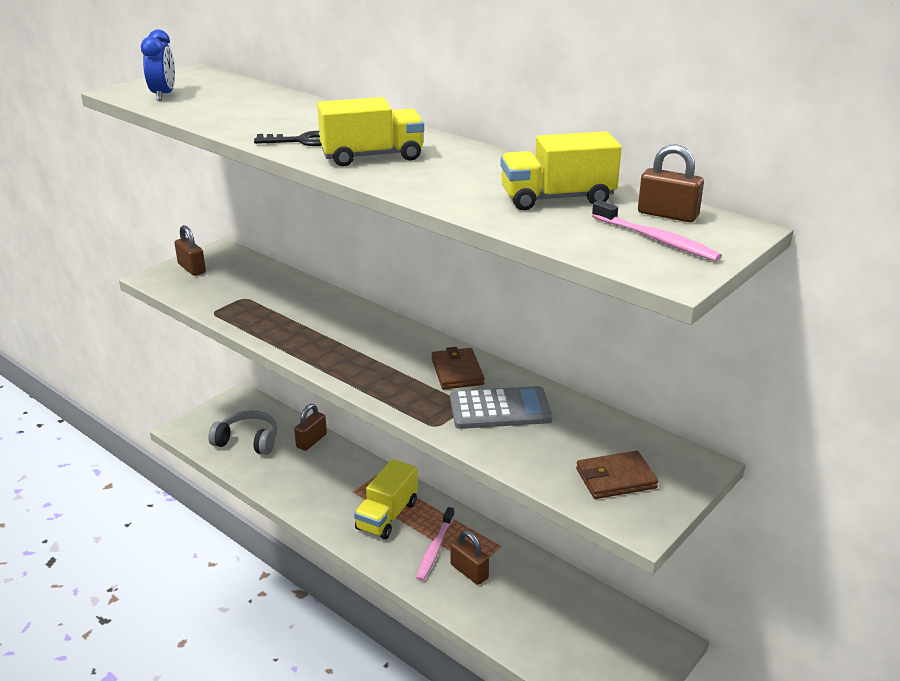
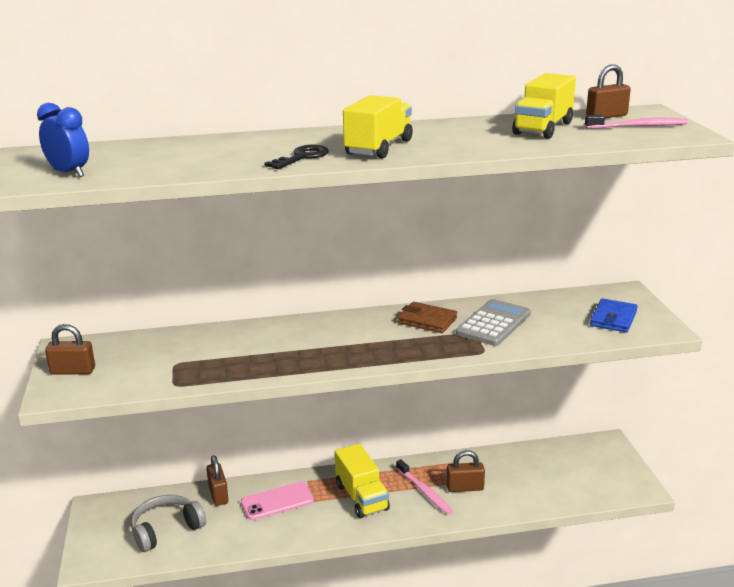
camera: 50 degrees left, 5 degrees down
brown wallet [576,451,658,499] -> blue wallet [590,298,638,333]
none -> pink phone [241,482,314,520]

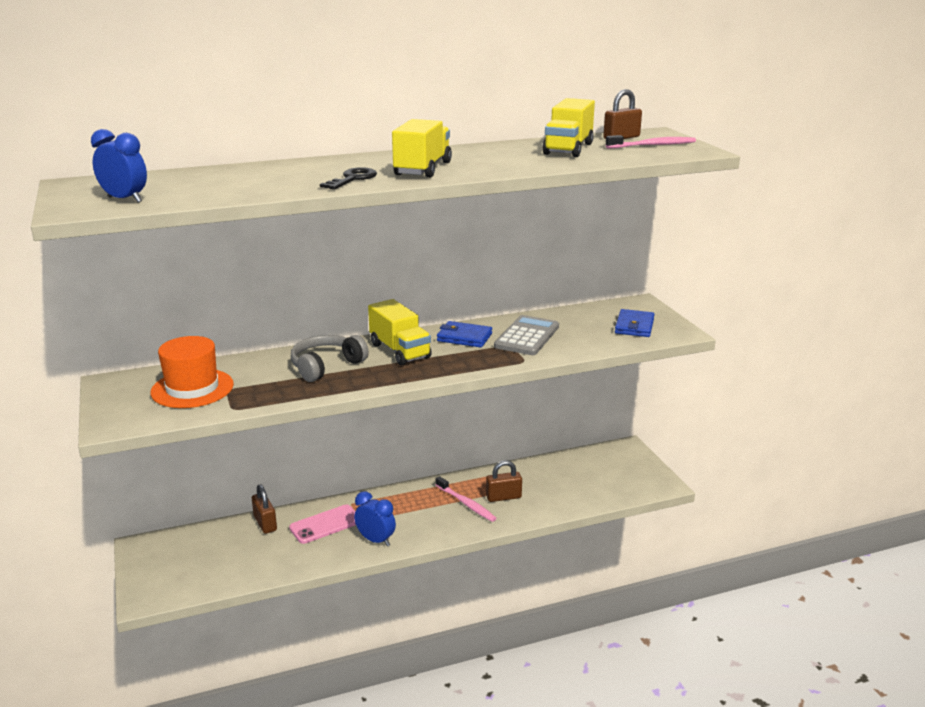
camera: 10 degrees left, 0 degrees up
brown padlock [45,324,95,375] -> none
grey headphones [131,495,206,552] -> grey headphones moved to [291,335,369,382]
yellow truck [335,444,390,518] -> yellow truck moved to [368,299,432,366]
brown wallet [397,302,457,333] -> blue wallet [437,321,492,348]
none -> orange hat [150,336,234,408]
none -> blue clock [354,491,396,546]

